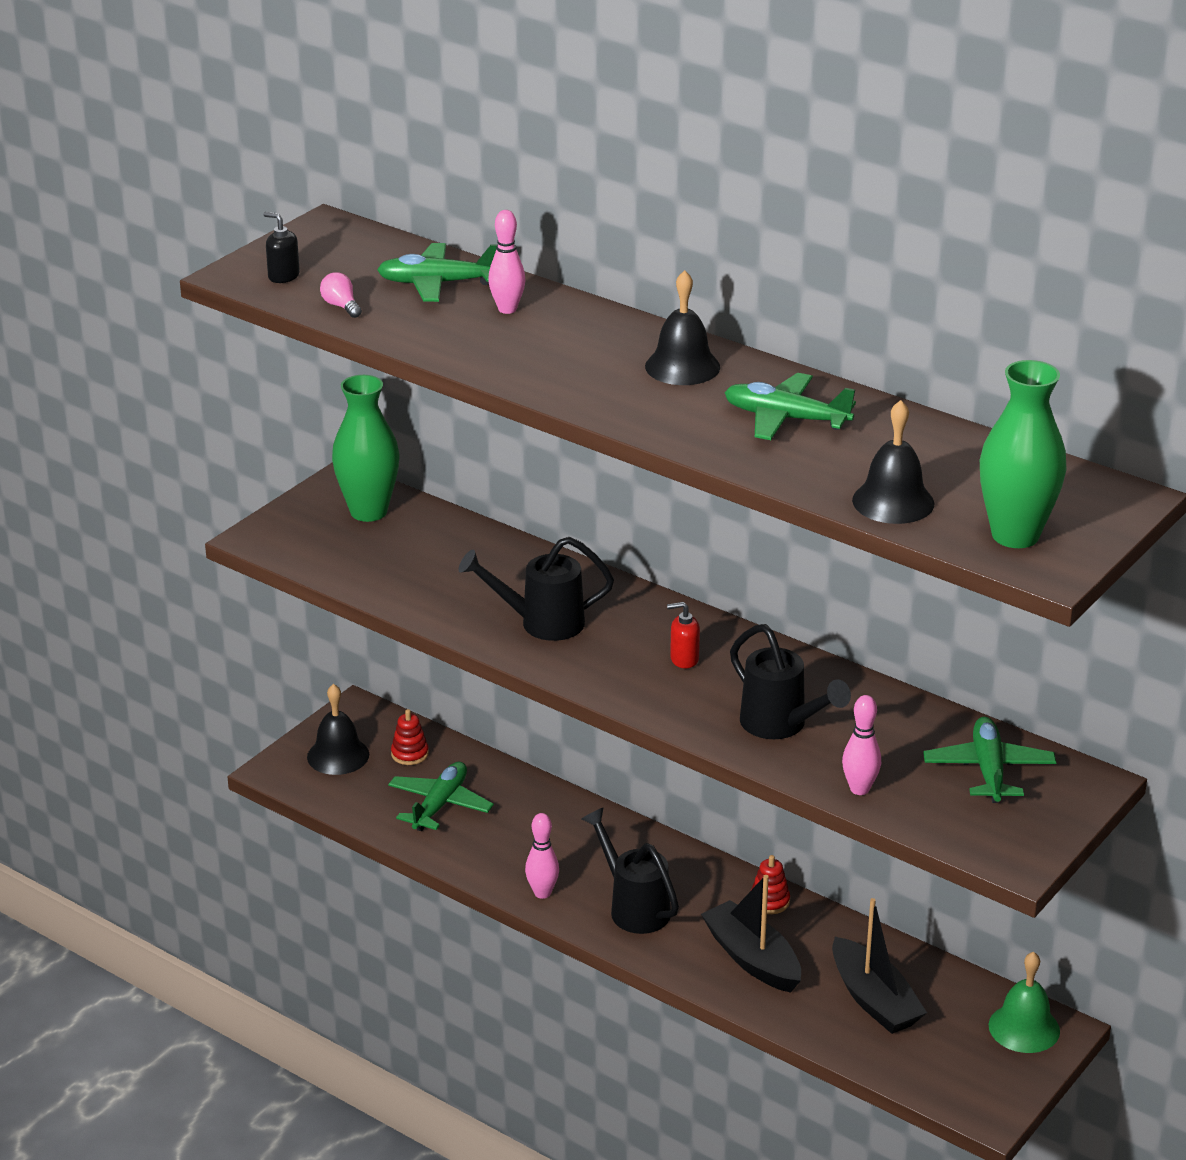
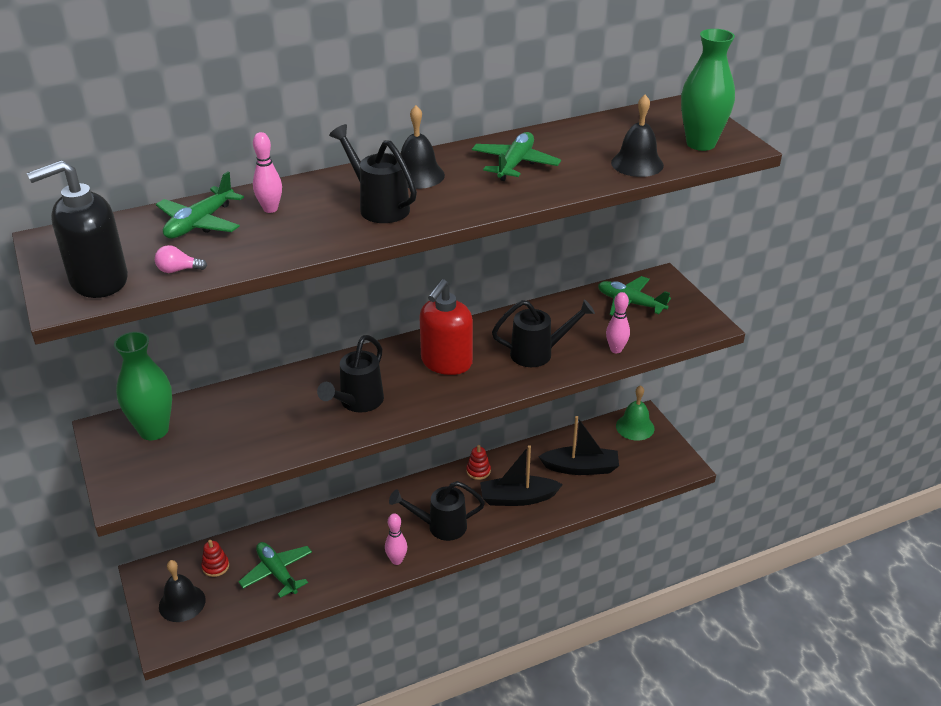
camera: 60 degrees left, 5 degrees up
black soap dispenser [263,212,300,283] -> black soap dispenser [27,160,128,298], size x2.26
red soap dispenser [667,602,700,668] -> red soap dispenser [419,279,473,375], size x2.26
green plane [724,373,856,440] -> green plane turned 150 degrees clockwise [472,132,561,181]
none -> black watering can [329,124,417,223]

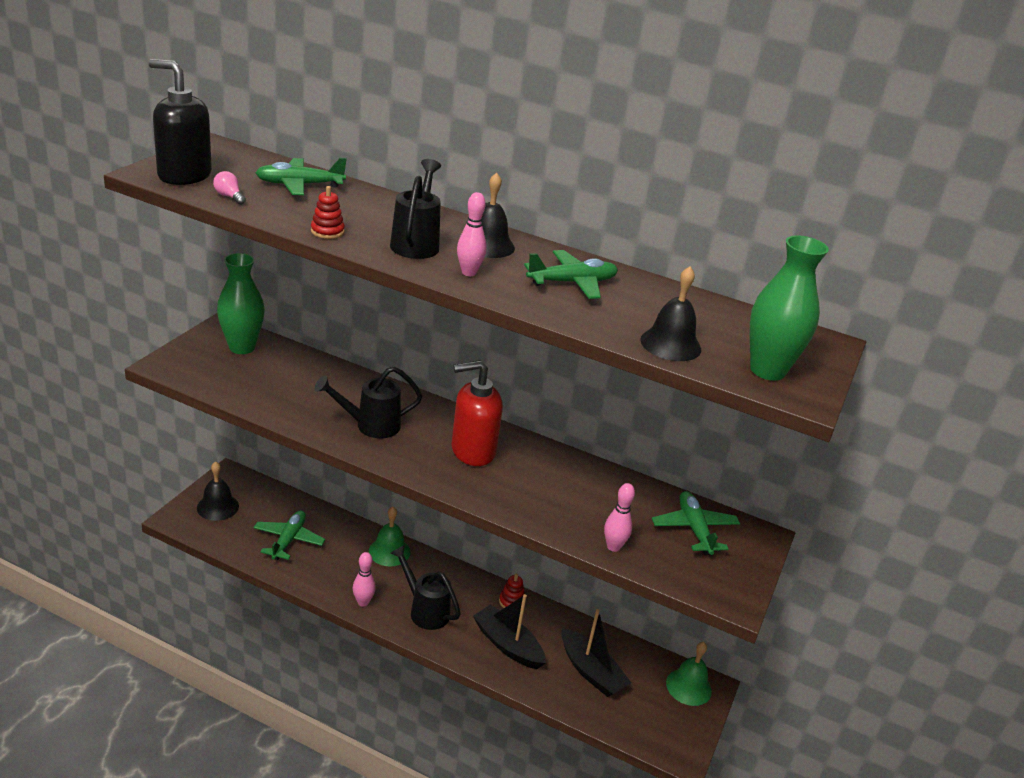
camera: 45 degrees right, 5 degrees down
red stacking toy [201,540,229,577] -> red stacking toy moved to [311,186,345,239]
pink bowling pin [253,132,282,213] -> pink bowling pin moved to [457,192,487,276]
black watering can [492,300,595,367] -> none
none -> green bell [369,507,410,566]

